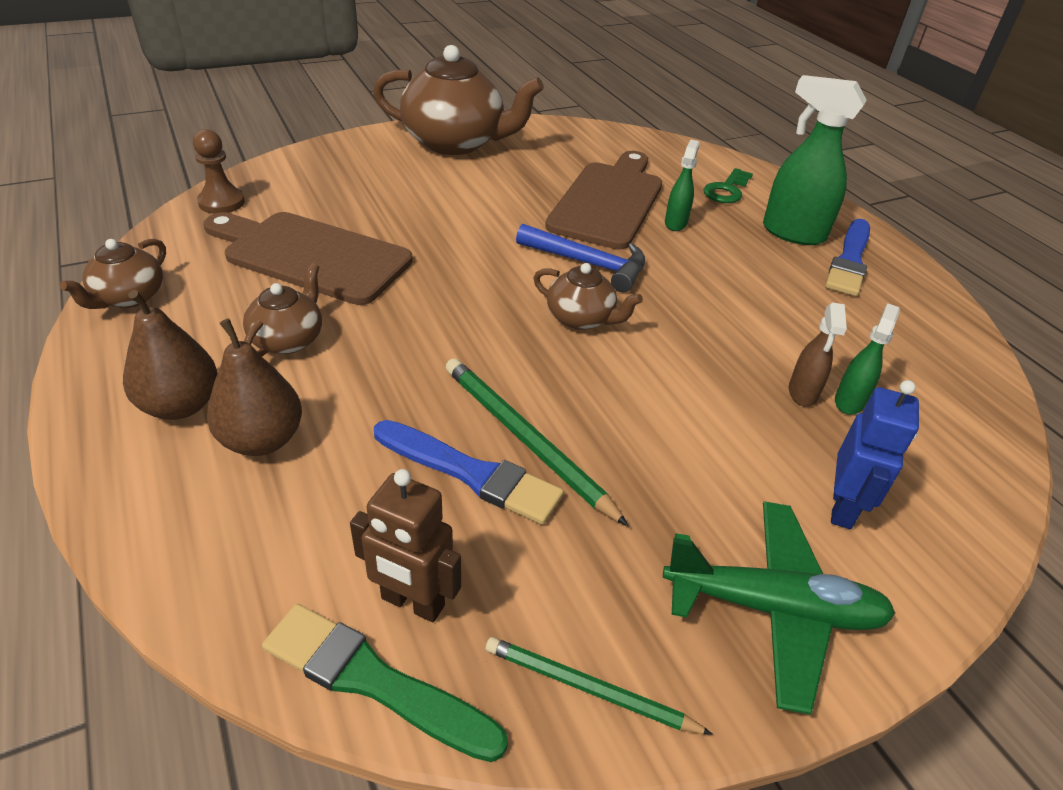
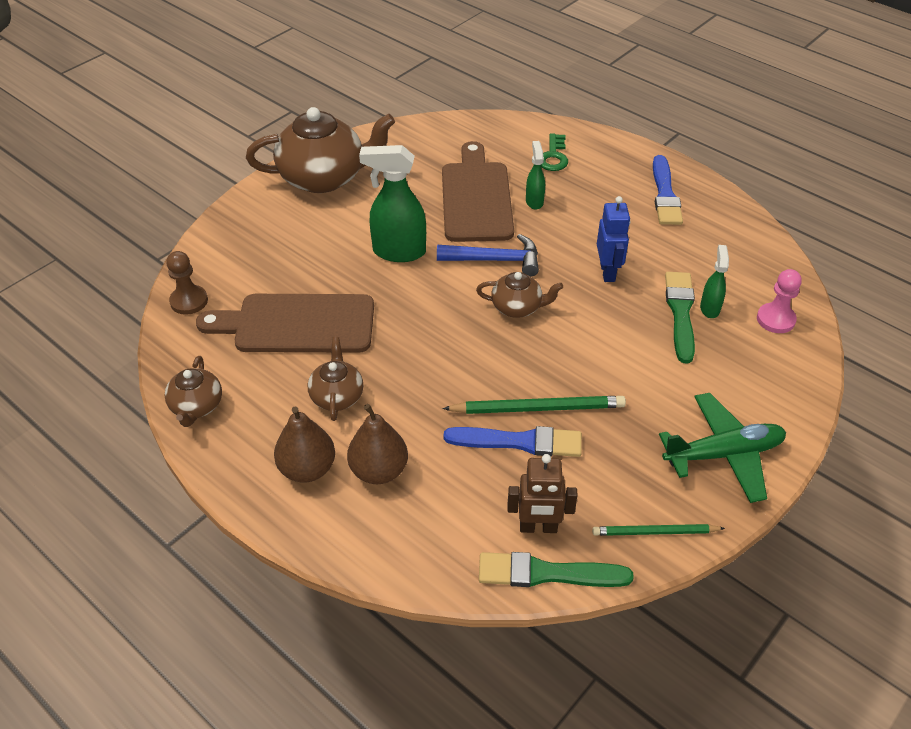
camera: 20 degrees left, 5 degrees up
green pencil [446,358,629,526] -> green pencil turned 150 degrees clockwise [442,396,626,414]
green spray bottle [763,75,867,245] -> green spray bottle moved to [359,145,426,262]
brown spray bottle [789,303,847,407] -> green brush [665,272,695,364]
blue robot [831,380,919,529] -> blue robot moved to [597,196,630,282]
none -> pink pawn [757,269,802,333]

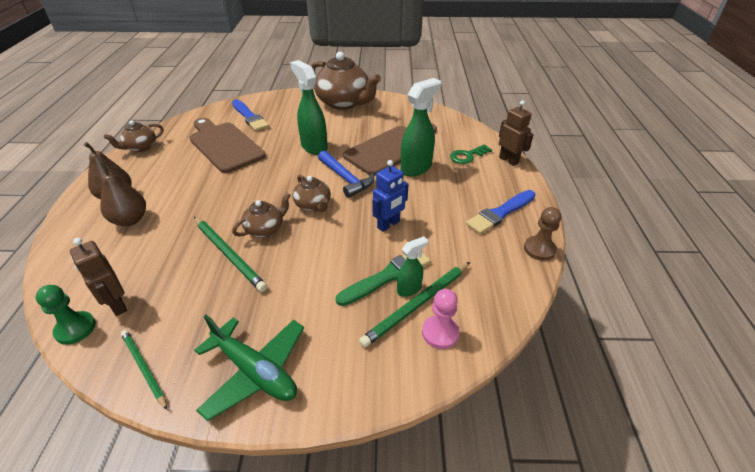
camera: 50 degrees right, 5 degrees down
brown pawn [166,251,208,315] -> brown pawn moved to [524,207,561,261]
brown teapot [307,337,363,421] -> brown teapot moved to [232,193,291,237]
blue brush [444,426,582,457] -> blue brush moved to [232,99,269,131]
green brush [479,552,634,587] -> green pawn [36,285,96,345]
green spray bottle [526,141,545,210] -> green spray bottle [401,78,441,177], size x1.85
none -> green pencil [359,262,470,348]
none -> brown robot [499,100,534,166]

